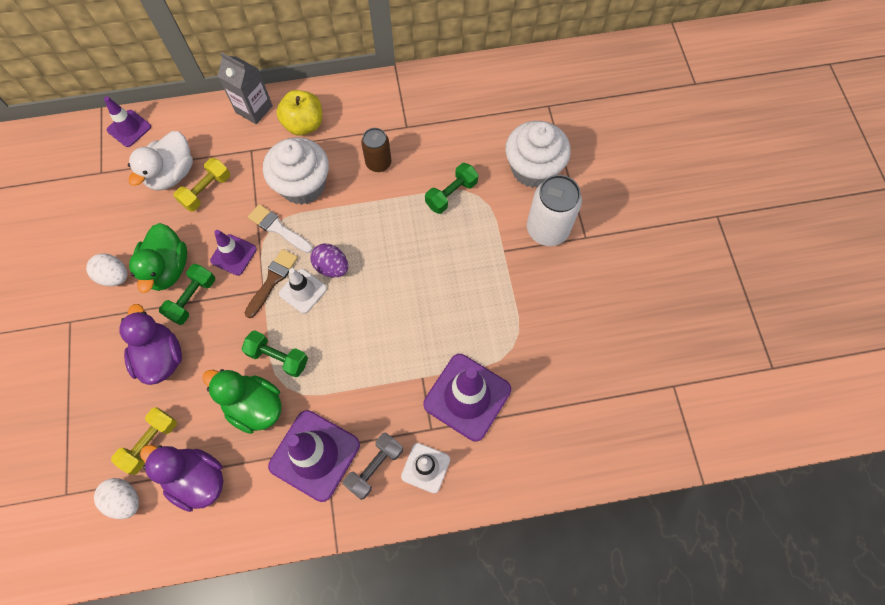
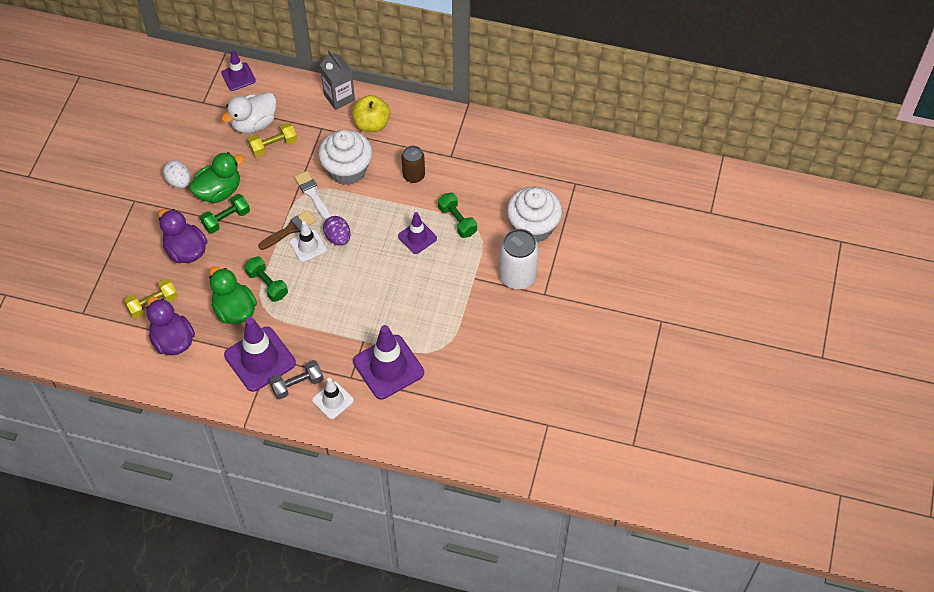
camera: 25 degrees right, 10 degrees down
white egg [94,478,139,519] -> none
purple duck [120,304,182,385] -> purple duck turned 45 degrees counterclockwise [158,209,208,263]
green duck [129,223,187,293] -> green duck turned 150 degrees counterclockwise [189,152,245,203]
purple traffic cone [210,230,257,276] -> purple traffic cone moved to [398,212,437,254]
green dumbbell [425,163,478,214] -> green dumbbell turned 75 degrees clockwise [438,193,477,238]

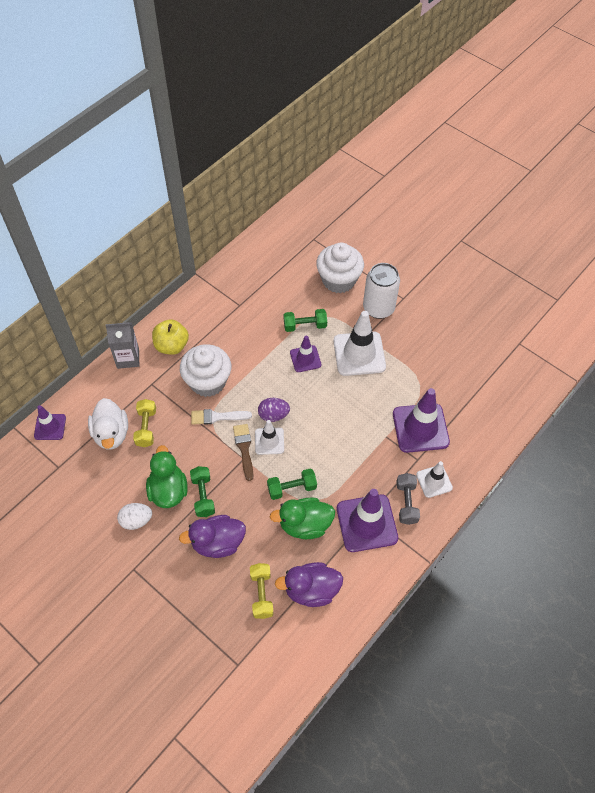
camera: 65 degrees left, 0 degrees up
brown can [401,146,425,183] -> none
none -> white traffic cone [334,311,386,376]

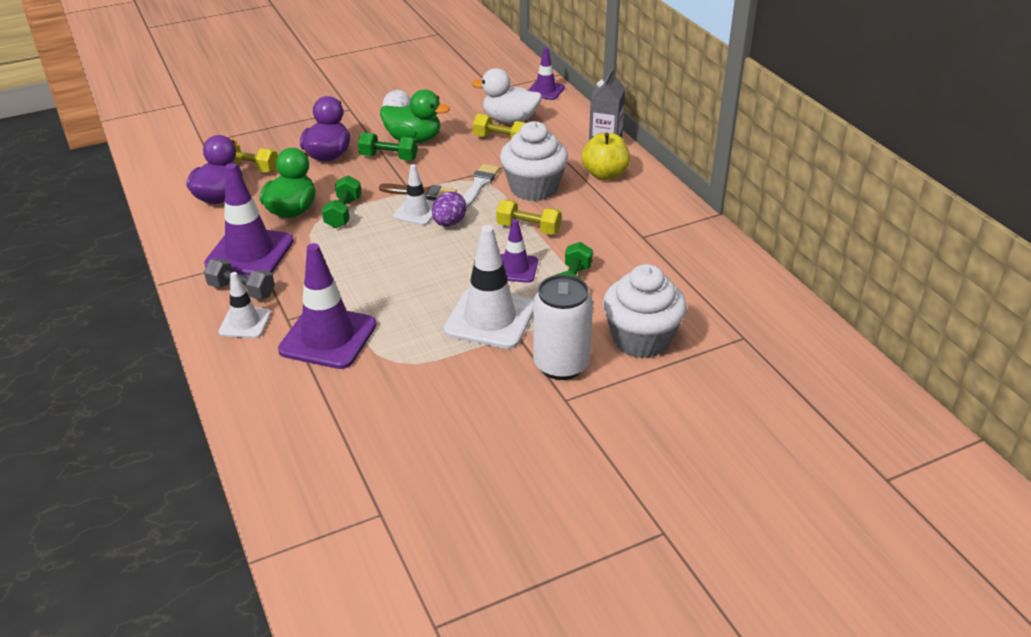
camera: 115 degrees right, 20 degrees down
none -> yellow dumbbell [496,200,561,235]

